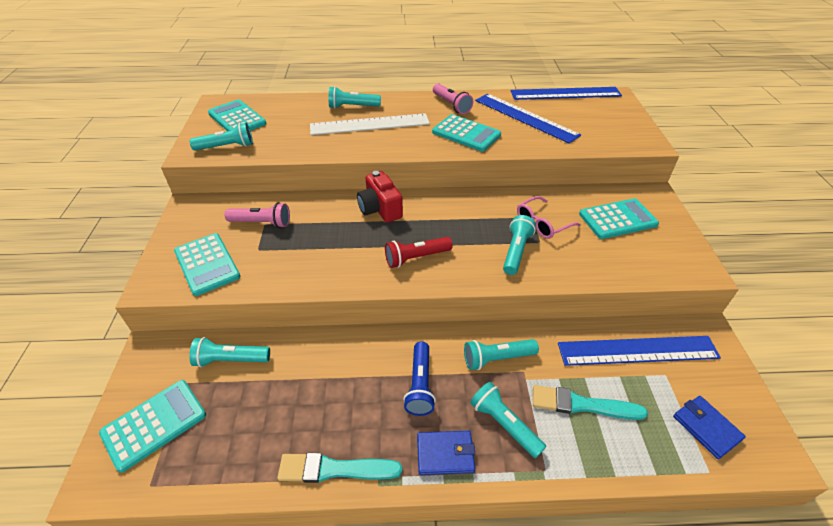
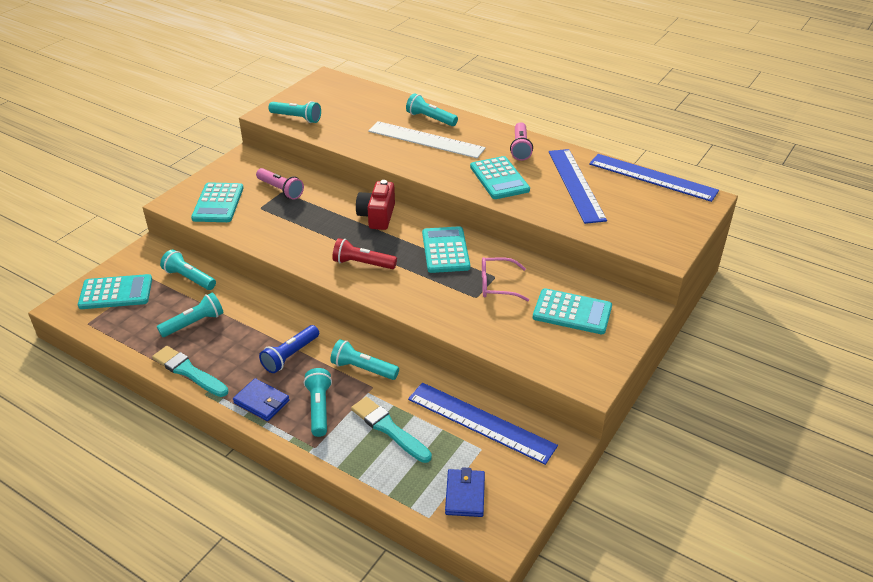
camera: 35 degrees right, 5 degrees down
turquoise calculator [208,100,267,131] -> turquoise calculator moved to [422,226,470,273]
turquoise flashlight [503,215,536,275] -> turquoise flashlight moved to [157,292,223,337]

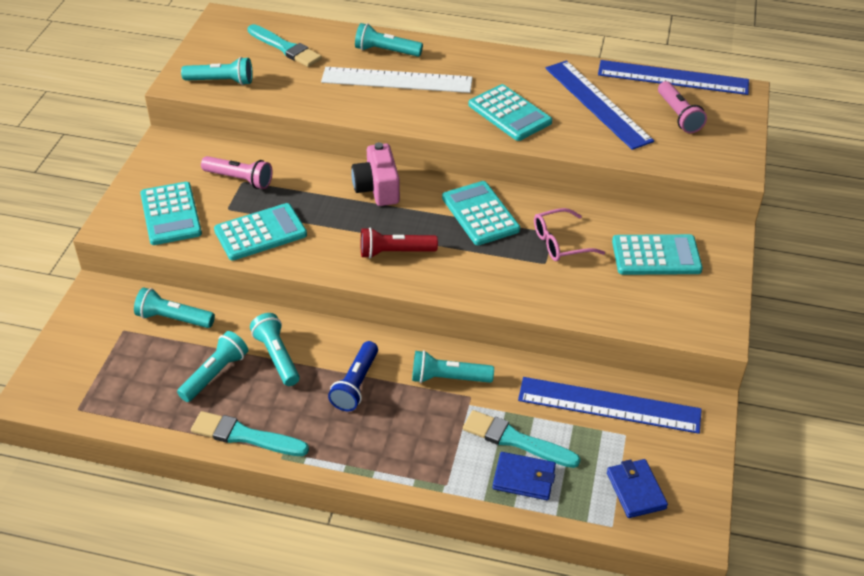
camera: 20 degrees left, 5 degrees up
turquoise calculator [78,274,152,309] -> turquoise calculator moved to [214,203,307,261]
blue wallet [233,378,290,421] -> blue wallet moved to [493,452,556,500]
turquoise flashlight [304,368,332,437] -> turquoise flashlight moved to [250,313,300,386]
red camera [356,180,395,230] -> pink camera [351,142,400,206]
pink flashlight [510,122,533,161] -> pink flashlight moved to [658,81,707,133]
none -> turquoise brush [248,24,322,67]

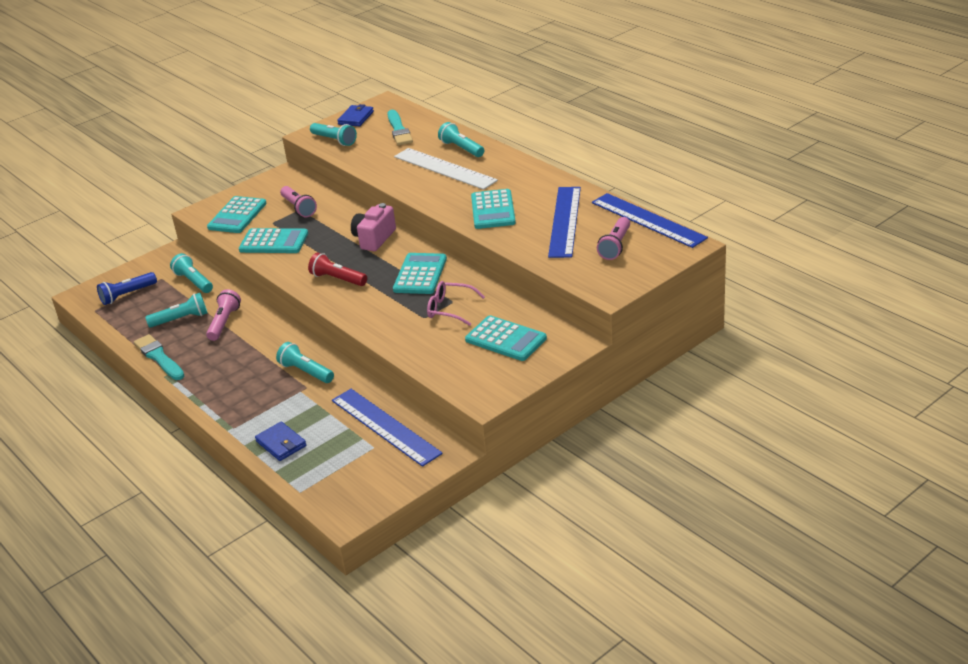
camera: 40 degrees right, 10 degrees down
turquoise flashlight [250,313,300,386] -> pink flashlight [206,289,241,341]
blue flashlight [328,341,378,411] -> blue flashlight moved to [97,272,157,305]
turquoise brush [463,410,581,468] -> none
blue wallet [607,459,668,518] -> blue wallet moved to [337,104,374,127]

